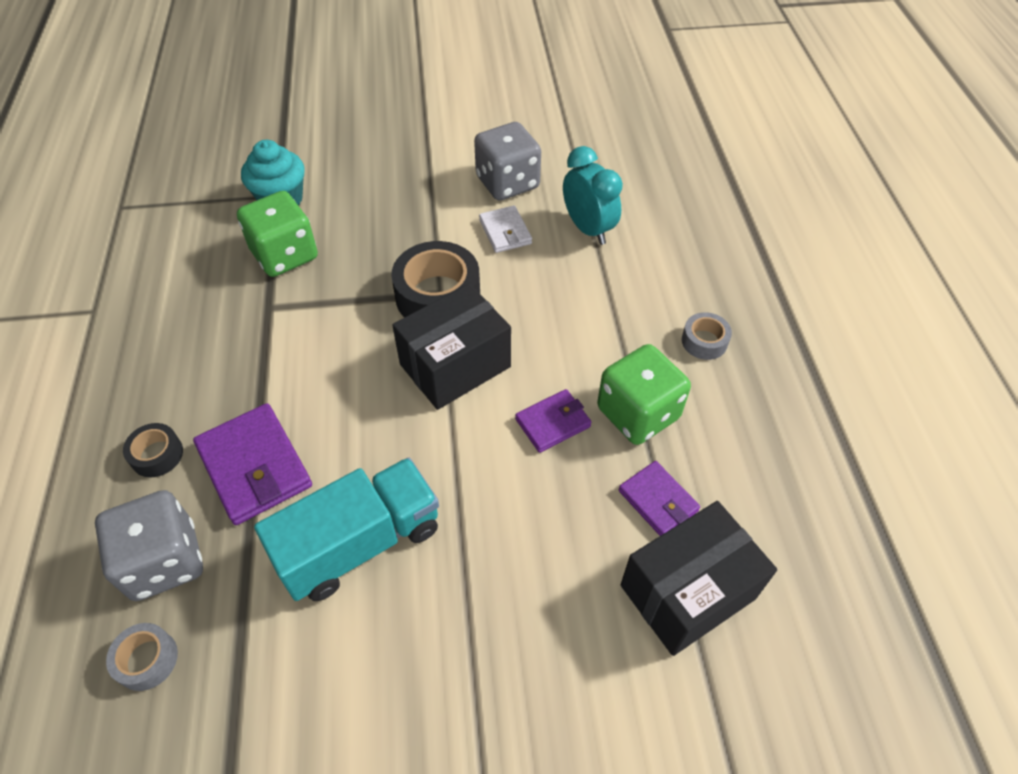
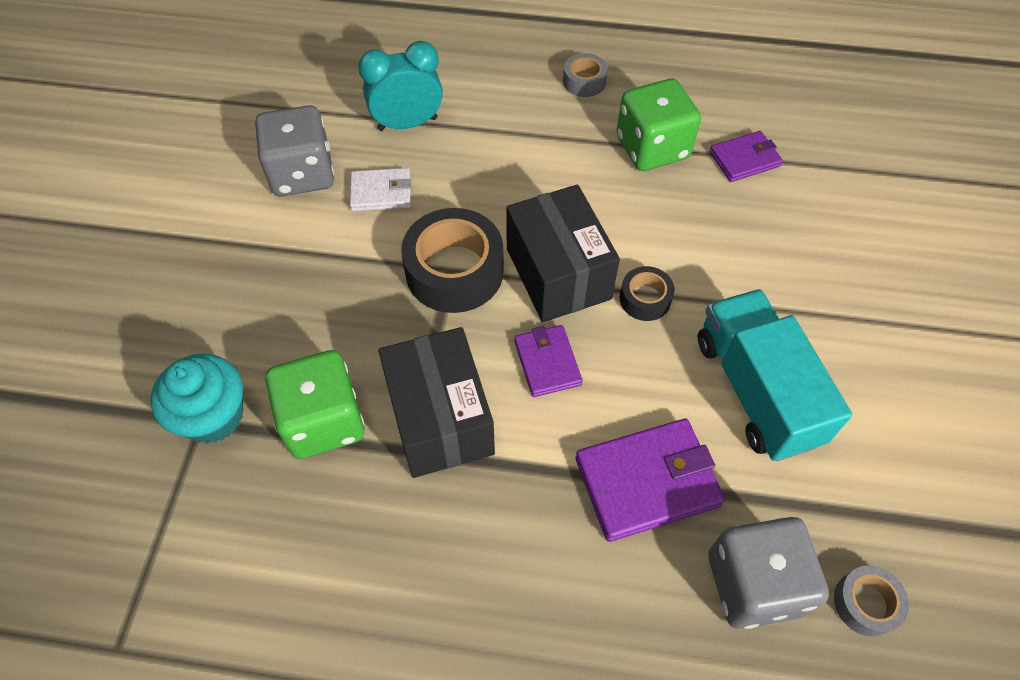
camera: 75 degrees left, 5 degrees up
black tape [123,423,183,477] -> black tape moved to [620,266,675,321]
purple wallet [515,389,592,453] -> purple wallet moved to [514,325,583,397]
black box [621,501,777,656] -> black box moved to [378,327,495,478]

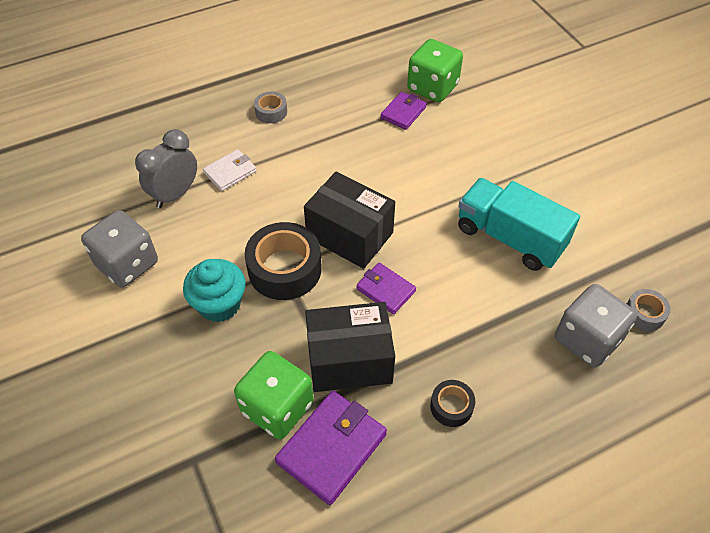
camera: 35 degrees left, 5 degrees down
turquoise cupcake [150,354,243,444] -> turquoise cupcake moved to [183,259,246,322]
white wallet [350,168,412,211] -> white wallet moved to [203,149,256,191]
turquoise clock [358,41,443,131] -> grey clock [135,129,197,208]
black box [378,327,495,478] -> black box turned 45 degrees counterclockwise [305,302,395,392]
purple wallet [576,418,725,542] -> purple wallet moved to [275,391,387,505]
green dice [617,79,701,171] -> green dice moved to [407,39,463,102]
black tape [620,266,675,321] -> black tape moved to [430,380,476,427]

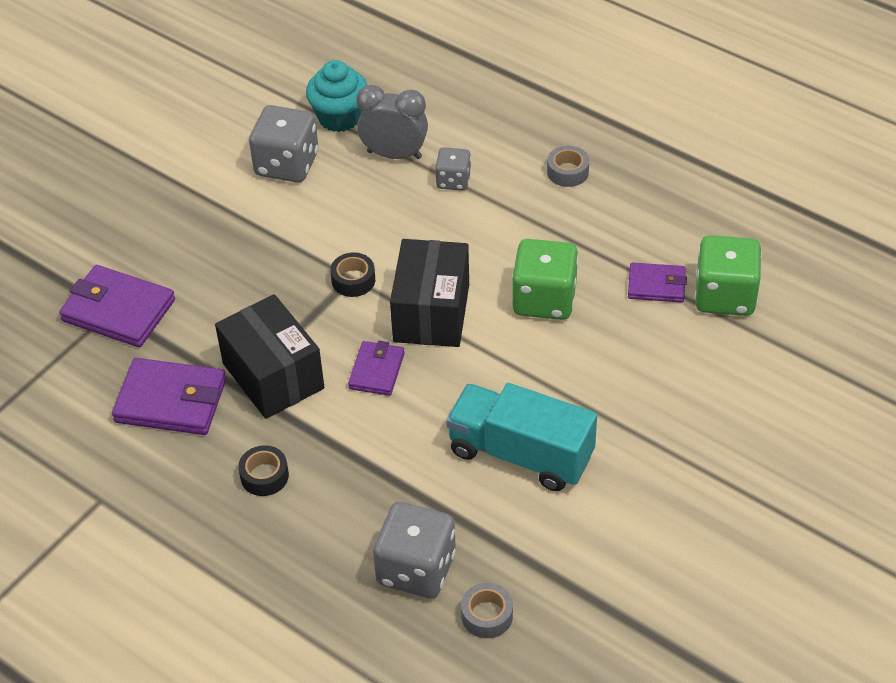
camera: 65 degrees right, 5 degrees down
turquoise cupcake [183,259,246,322] -> turquoise cupcake moved to [306,60,367,132]
white wallet [203,149,256,191] -> grey dice [435,147,471,191]
green dice [234,351,314,439] -> green dice moved to [512,239,578,320]
black tape [245,222,322,300] -> black tape [330,252,375,297], size x0.51
turquoise truck [458,178,580,271] -> turquoise truck turned 75 degrees counterclockwise [446,383,597,491]
none -> purple wallet [59,265,175,347]

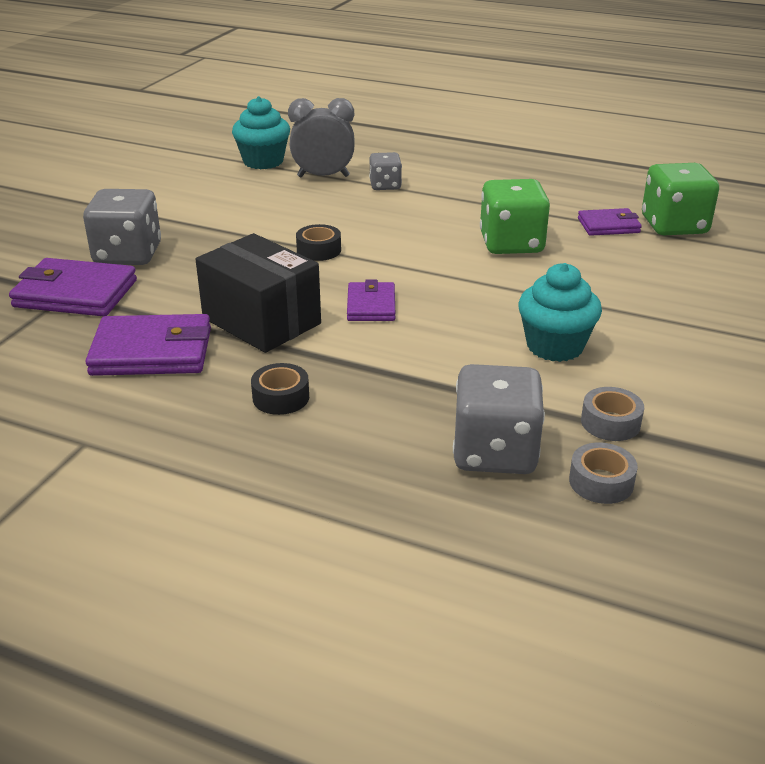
camera: 15 degrees left, 15 degrees down
grey dice [249,105,318,183] -> grey dice moved to [83,189,161,265]
black box [390,239,469,347] -> none
turquoise truck [446,383,597,491] -> turquoise cupcake [518,263,602,362]
grey tape [547,146,589,187] -> grey tape moved to [581,387,644,441]

